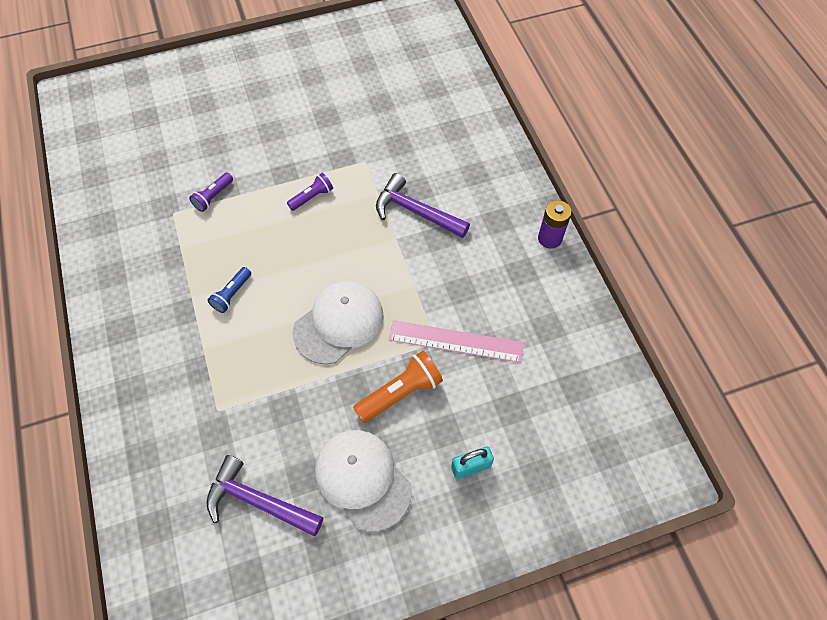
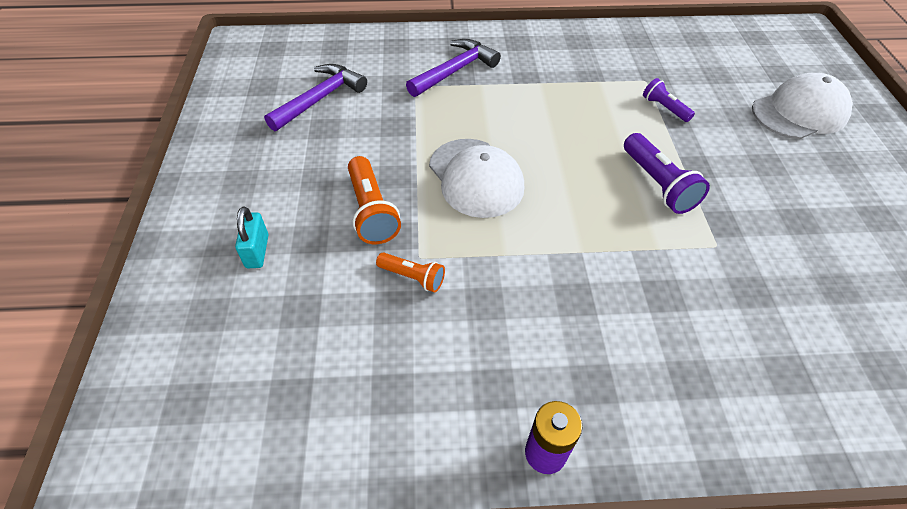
camera: 105 degrees right, 10 degrees down
blue flashlight [208,267,251,313] -> none
purple flashlight [287,173,333,211] -> purple flashlight [624,133,710,214], size x1.65
white cap [315,430,412,532] -> white cap moved to [752,73,853,139]
purple hammer [376,173,470,238] -> purple hammer moved to [406,39,501,97]
pink ruler [389,320,524,363] -> orange flashlight [376,252,445,292]

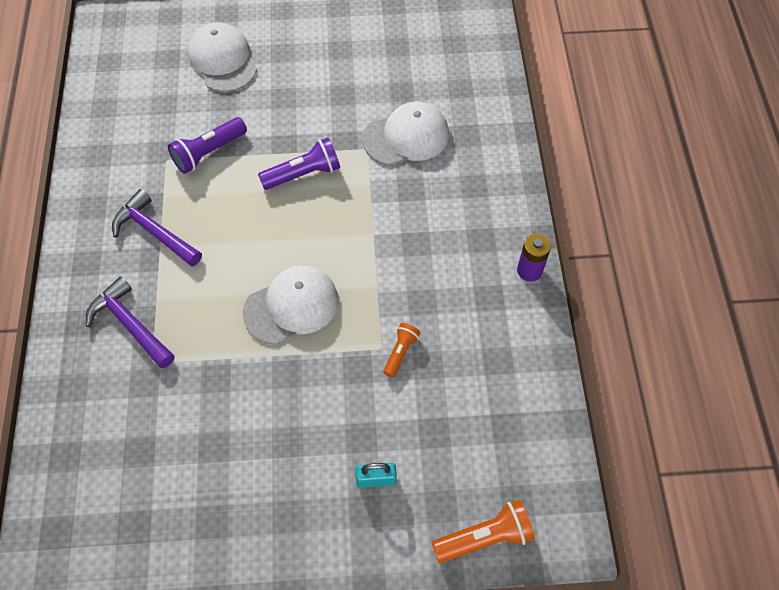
camera: 90 degrees left, 10 degrees up
purple hammer [264,64,367,131] -> purple hammer moved to [112,189,202,267]
orange flashlight [348,156,401,244] -> orange flashlight moved to [432,500,535,563]
purple flashlight [643,78,695,122] -> purple flashlight [168,117,247,174], size x1.65
none -> white cap [363,102,449,165]

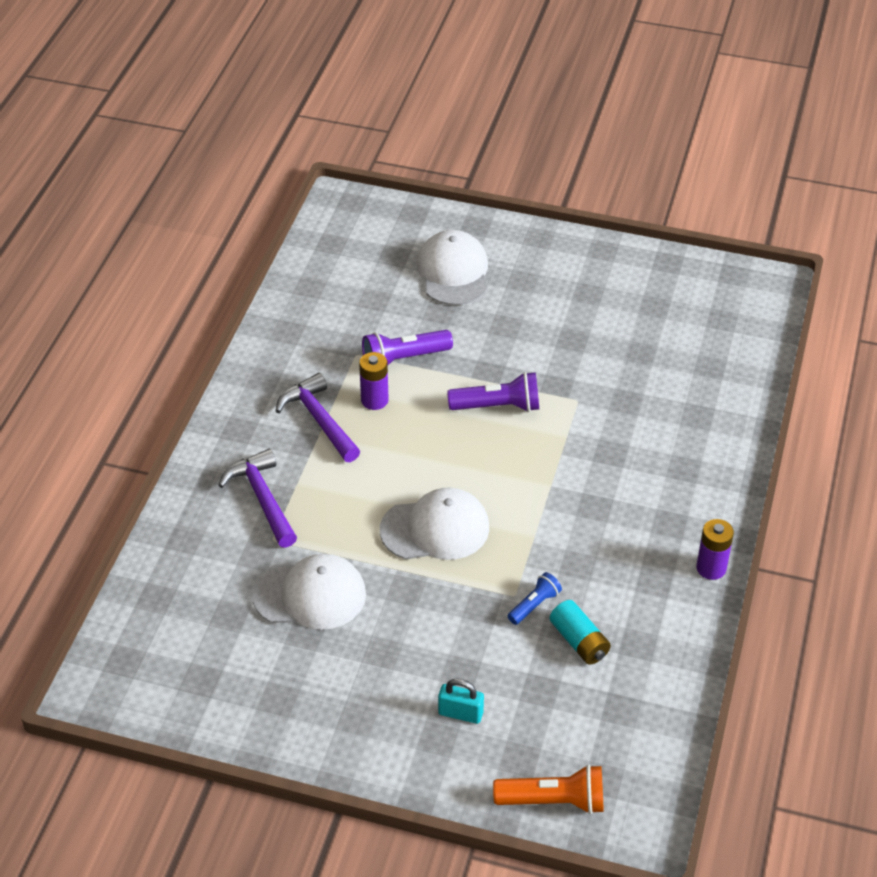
camera: 20 degrees right, 15 degrees down
white cap [363,102,449,165] -> white cap moved to [252,554,366,630]
orange flashlight [383,323,420,377] -> blue flashlight [508,572,562,625]
none -> purple battery [359,352,389,410]
none -> turquoise battery [550,600,611,665]

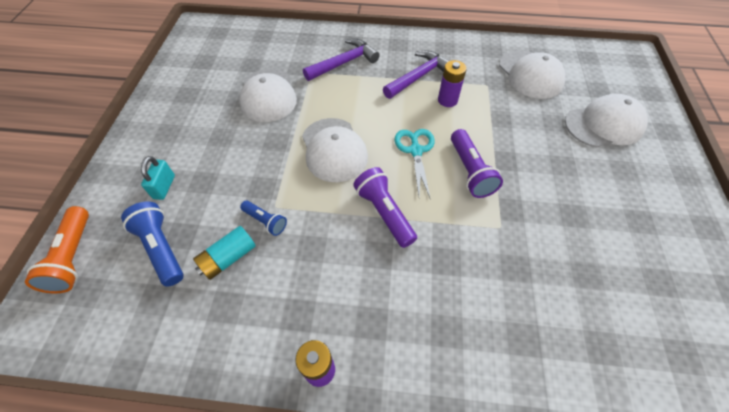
camera: 80 degrees right, 10 degrees up
purple flashlight [362,330,453,365] -> purple flashlight moved to [353,167,417,248]
none -> blue flashlight [121,202,184,287]
none -> turquoise scissors [395,129,435,197]
none -> white cap [499,50,565,99]

